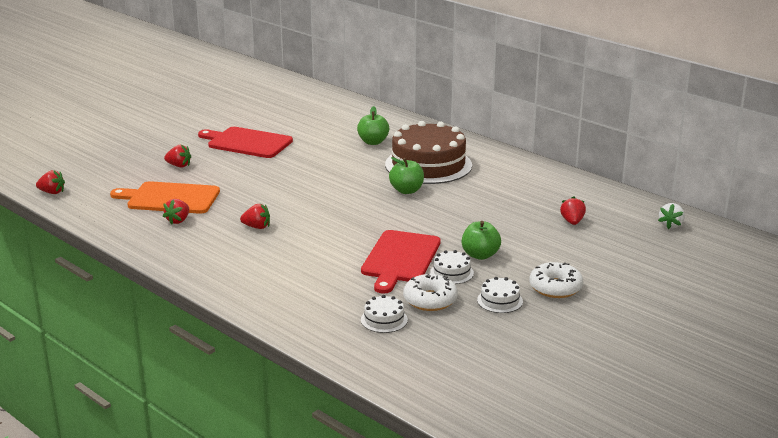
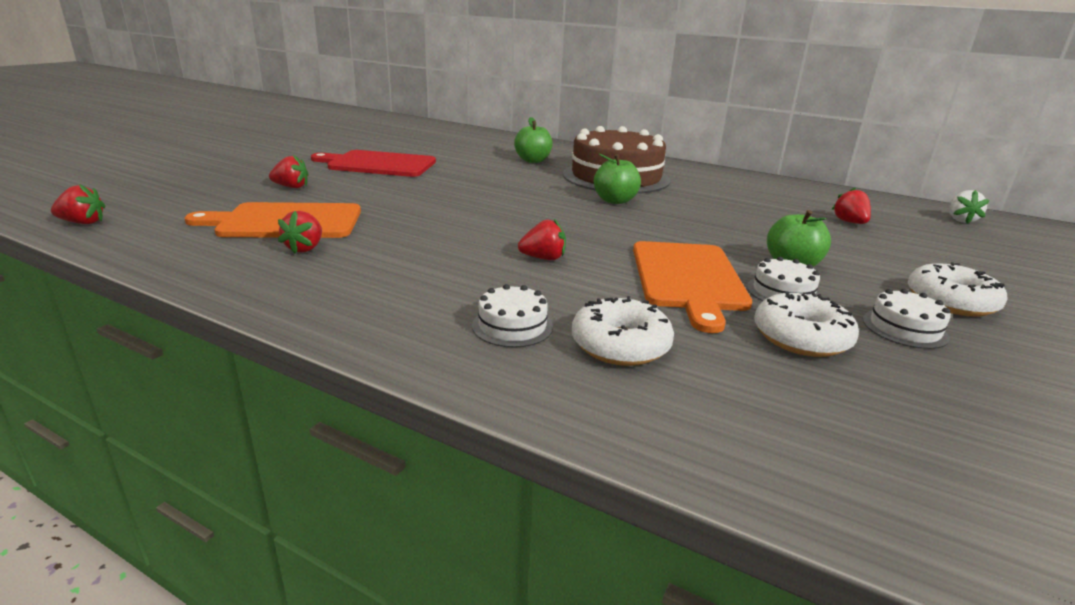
camera: 15 degrees left, 0 degrees up
red strawberry [240,204,270,229] -> red strawberry moved to [518,219,566,260]
red cutting board [361,230,441,294] -> orange cutting board [633,241,752,333]
white cake [361,295,408,333] -> white cake moved to [472,284,553,347]
none -> white donut [572,296,674,366]

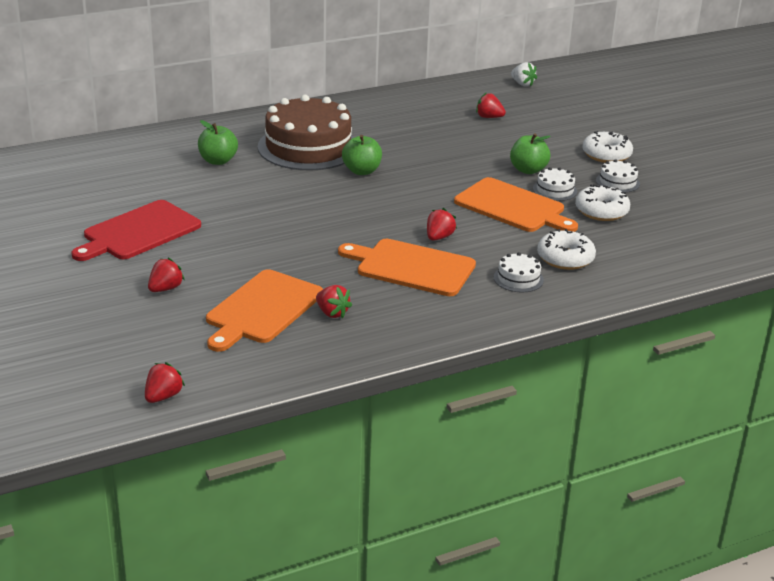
camera: 55 degrees left, 5 degrees up
none -> orange cutting board [338,239,476,296]

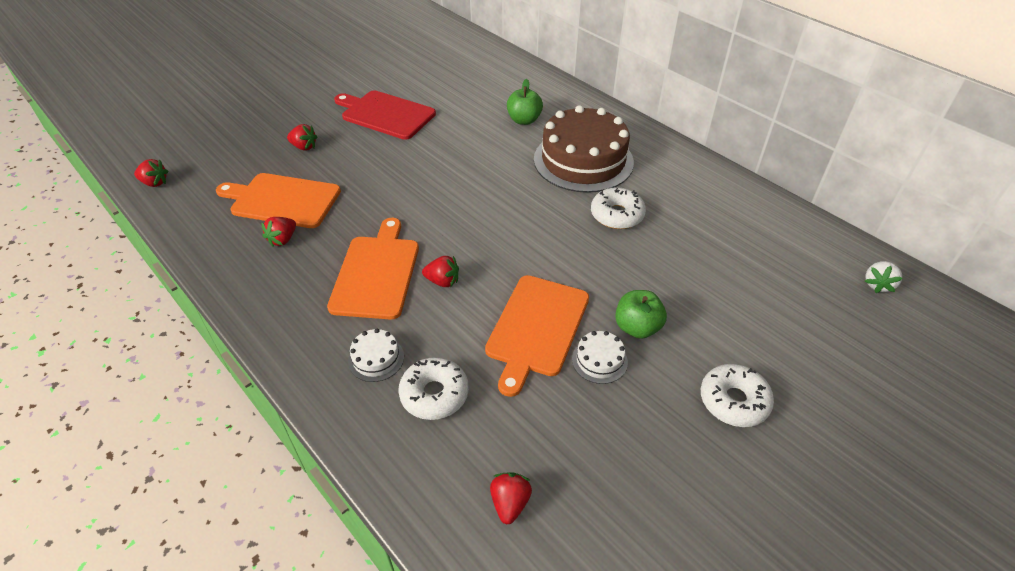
camera: 75 degrees right, 15 degrees up
green apple [342,135,382,175] -> none
red strawberry [476,92,506,118] -> red strawberry moved to [490,472,532,524]
white donut [575,184,630,221] -> white donut moved to [591,187,646,229]
white cake [596,159,640,193] -> none

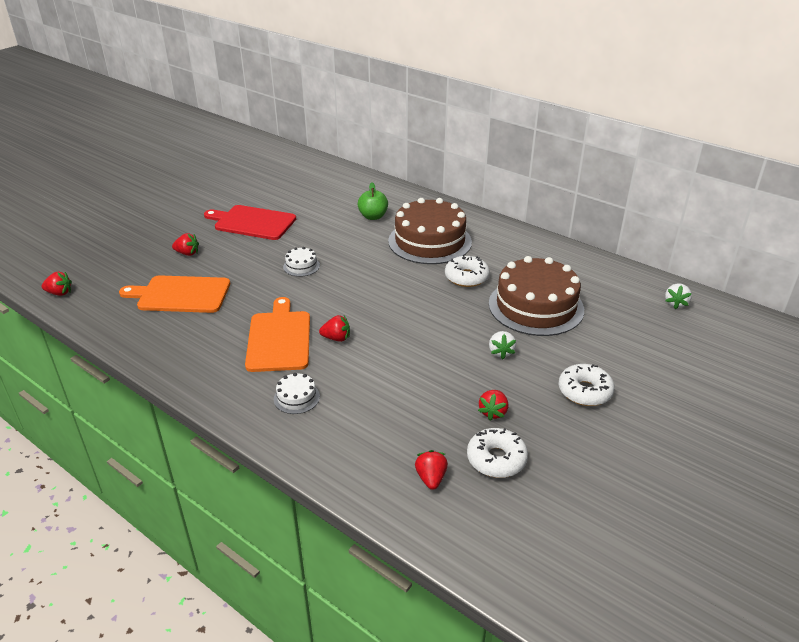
camera: 10 degrees left, 10 degrees down
red strawberry [261,217,296,247] -> red strawberry moved to [478,390,508,421]
white donut [398,357,469,420] -> white donut moved to [467,428,528,478]
orange cutting board [485,275,589,397] -> none
white cake [572,331,628,384] -> white cake moved to [283,247,320,277]
green apple [615,290,667,339] -> white strawberry [489,331,516,359]
none -> brown cake [489,256,584,336]

